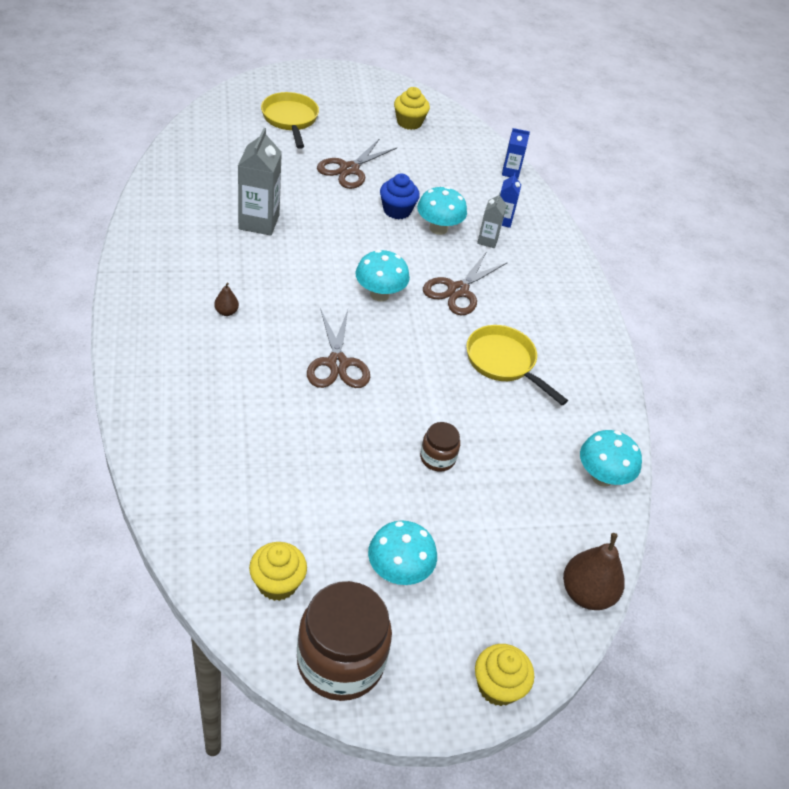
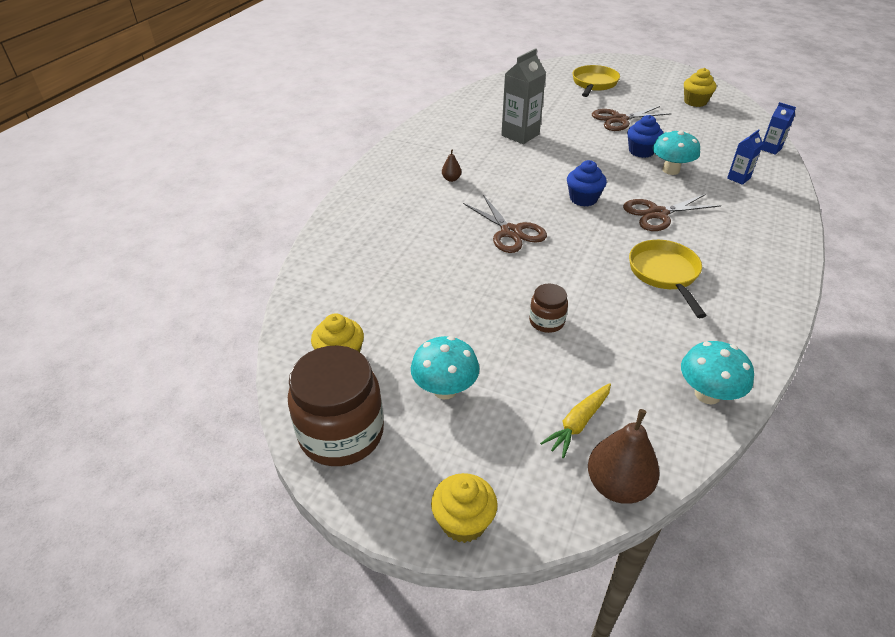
camera: 40 degrees right, 5 degrees down
brown scissors [307,310,370,388] -> brown scissors turned 60 degrees counterclockwise [463,195,547,253]
turquoise mushroom [355,250,410,301] -> blue cupcake [567,160,607,207]
grey carton [477,192,507,248] -> none
none -> yellow carrot [540,383,611,458]

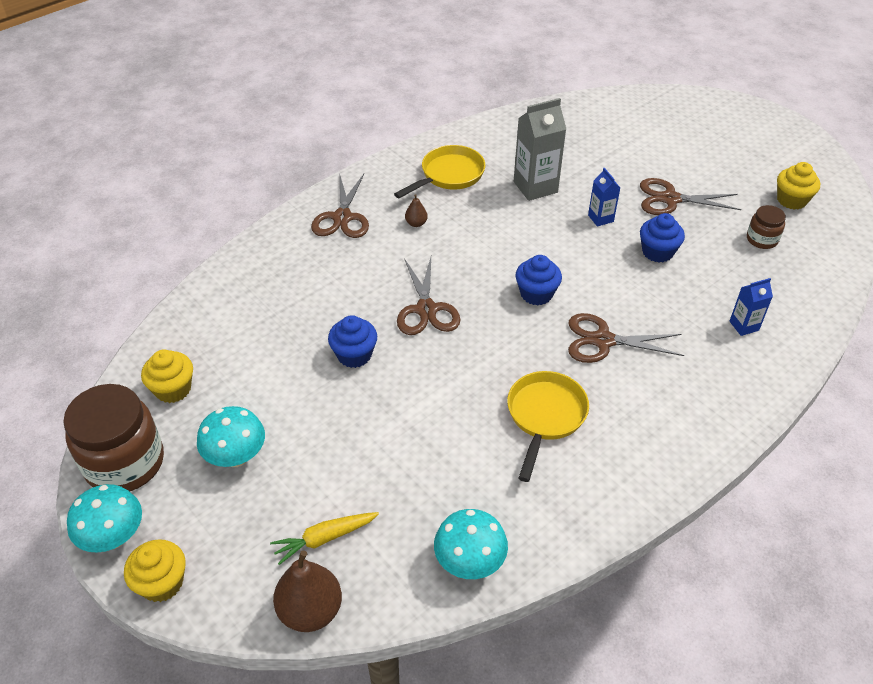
camera: 25 degrees right, 5 degrees up
brown jar [529,284,568,333] -> brown jar moved to [747,205,786,249]
yellow pan [573,65,620,97] -> yellow pan moved to [394,145,485,198]
turquoise mushroom [652,130,700,175] -> turquoise mushroom moved to [67,484,142,553]
blue carton [761,102,796,155] -> blue carton moved to [588,168,620,227]
none -> brown scissors [311,174,369,238]
none -> blue cupcake [328,315,377,368]

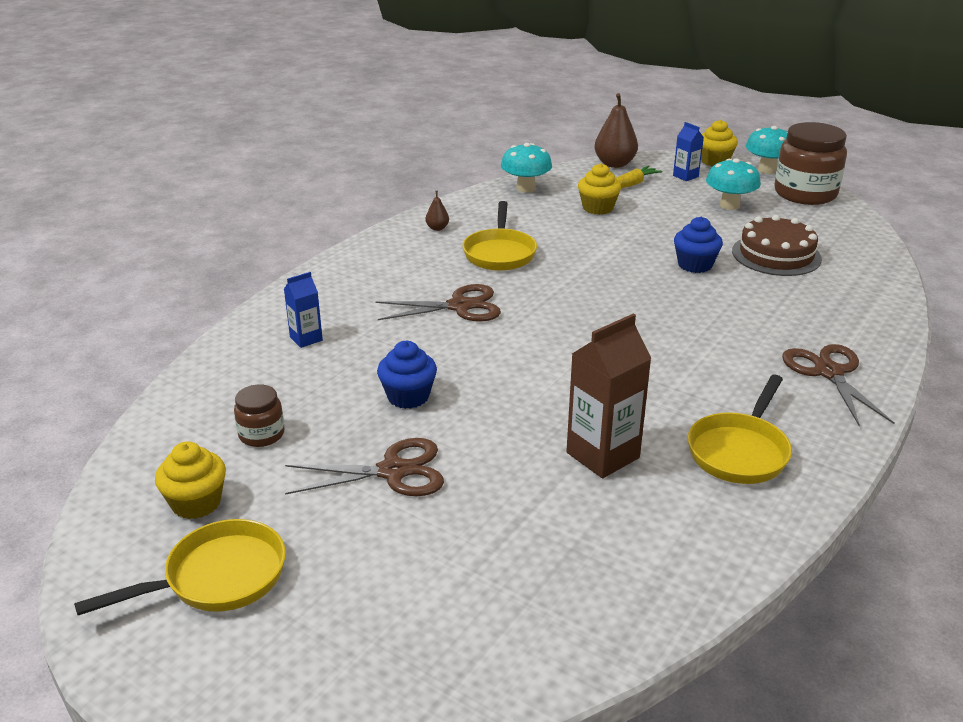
camera: 165 degrees right, 15 degrees down
yellow cupcake [141,349,193,403] -> yellow cupcake moved to [578,163,621,215]
brown scissors [397,257,461,335] -> none
brown pear [405,194,428,227] -> brown pear moved to [426,191,449,231]
grey carton [514,98,566,201] -> brown carton [566,314,652,478]
blue cupcake [516,255,562,306] -> none
blue carton [588,168,620,227] -> blue carton moved to [673,122,704,181]
none -> yellow pan [74,519,286,615]
none -> brown cake [732,215,822,276]

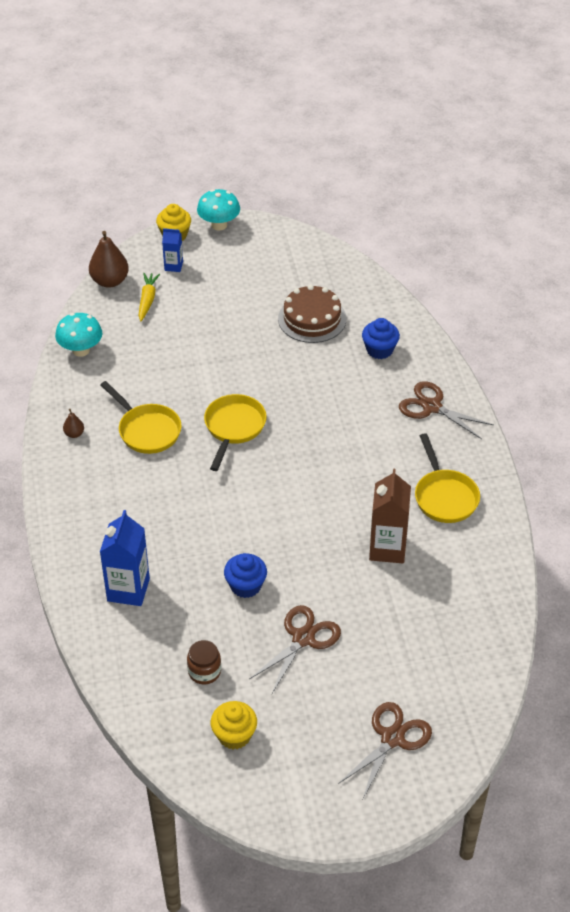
camera: 45 degrees left, 15 degrees up
yellow pan [74,519,286,615] -> yellow pan moved to [204,394,266,471]
blue carton [284,272,323,348] -> blue carton [100,510,150,606], size x1.81
brown scissors [375,284,501,322] -> brown scissors moved to [338,702,432,799]
yellow cupcake [578,163,621,215] -> none
blue cupcake [674,217,723,273] -> blue cupcake moved to [362,318,400,359]
turquoise mushroom [706,158,761,210] -> none
brown jar [774,122,847,205] -> none

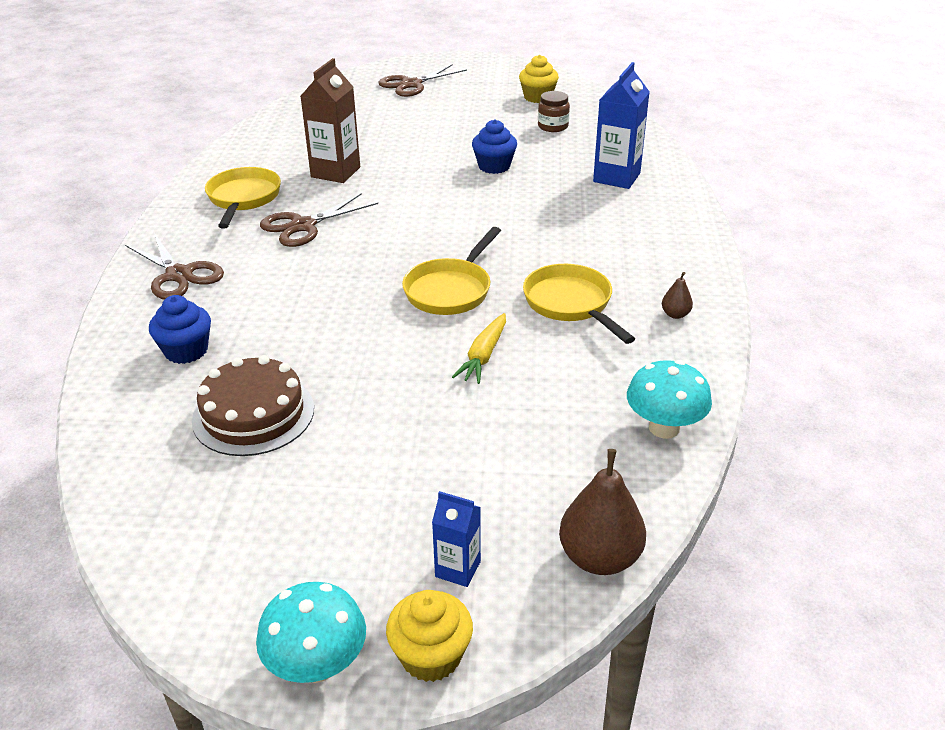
camera: 165 degrees left, 10 degrees down
yellow carrot [138,273,160,321] -> yellow carrot moved to [452,313,506,384]
brown scissors [249,605,341,693] -> brown scissors moved to [260,193,378,247]

